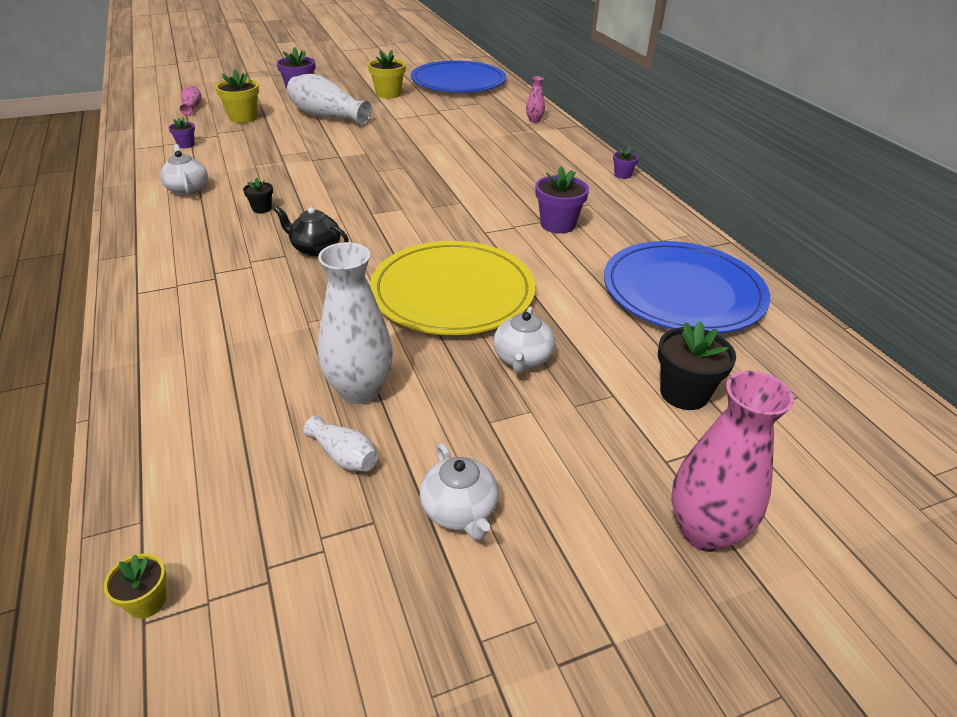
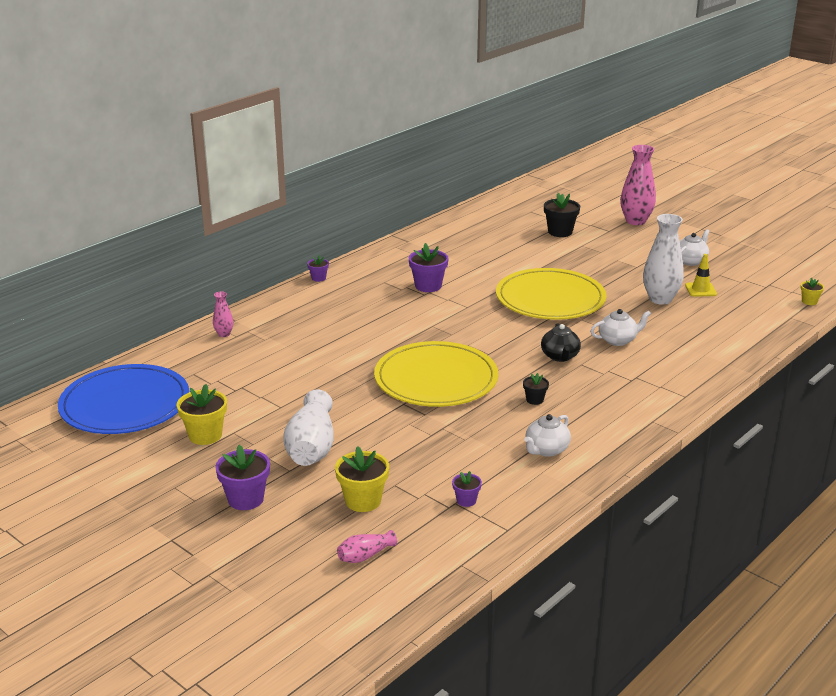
camera: 115 degrees left, 10 degrees down
white vase [304,415,378,471] -> yellow traffic cone [685,254,717,296]
white teapot [493,306,555,373] -> white teapot moved to [590,309,651,346]
blue plate [604,241,770,333] -> none
none -> yellow plate [374,341,498,407]

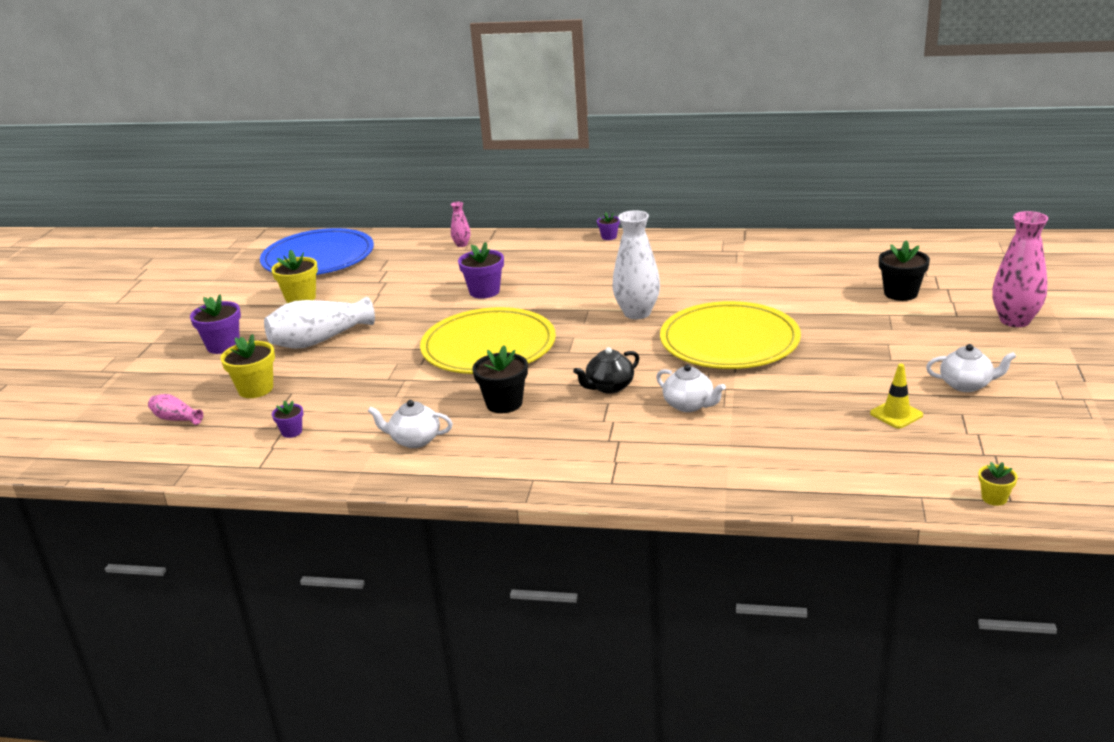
camera: 60 degrees right, 0 degrees up
purple flower pot [409,243,449,292] -> purple flower pot moved to [458,242,504,299]
black flower pot [523,373,549,405] -> black flower pot [472,345,528,413], size x1.82
white vase [643,214,684,305] -> white vase moved to [612,210,660,319]

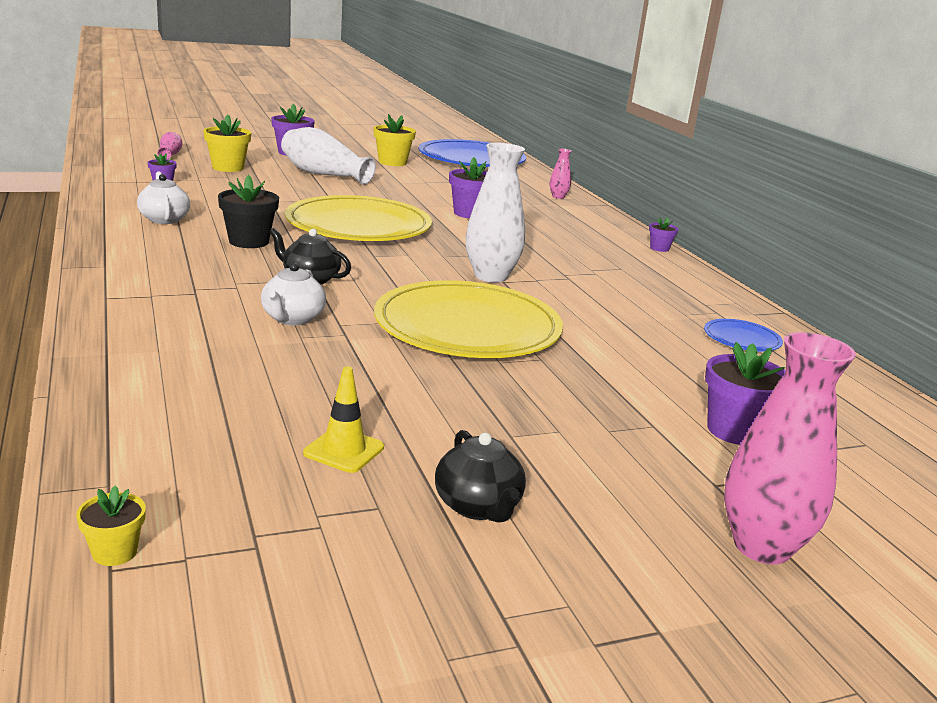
camera: 55 degrees right, 5 degrees down
black flower pot [879,240,930,301] -> purple flower pot [705,342,786,445]
white teapot [926,344,1016,392] -> black teapot [435,430,526,522]
none -> blue plate [704,319,783,351]

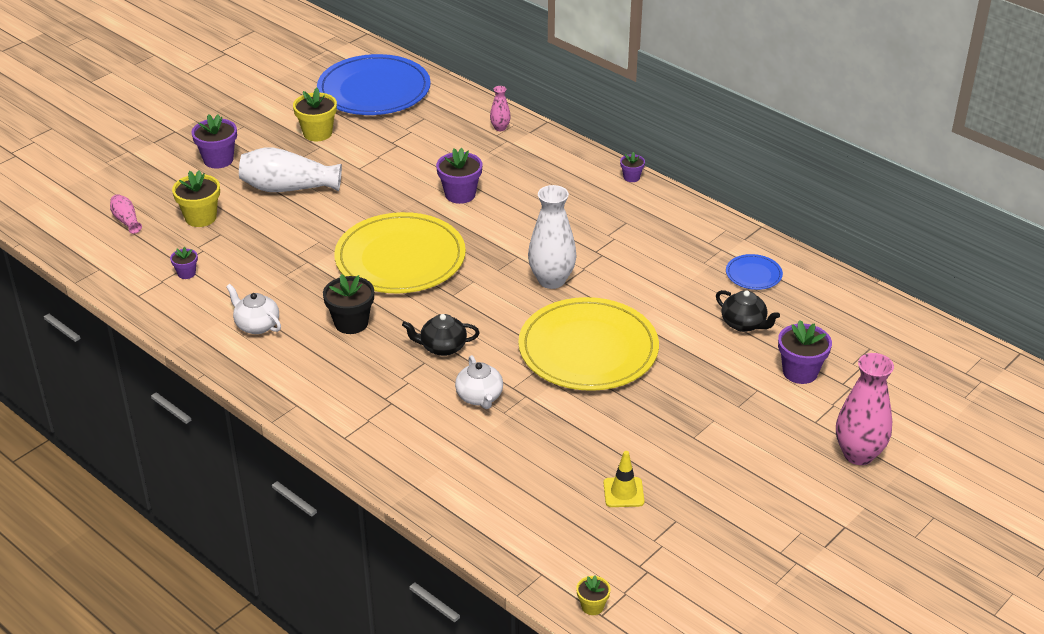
camera: 25 degrees left, 15 degrees up
black teapot [435,430,526,522] -> black teapot moved to [716,290,780,332]

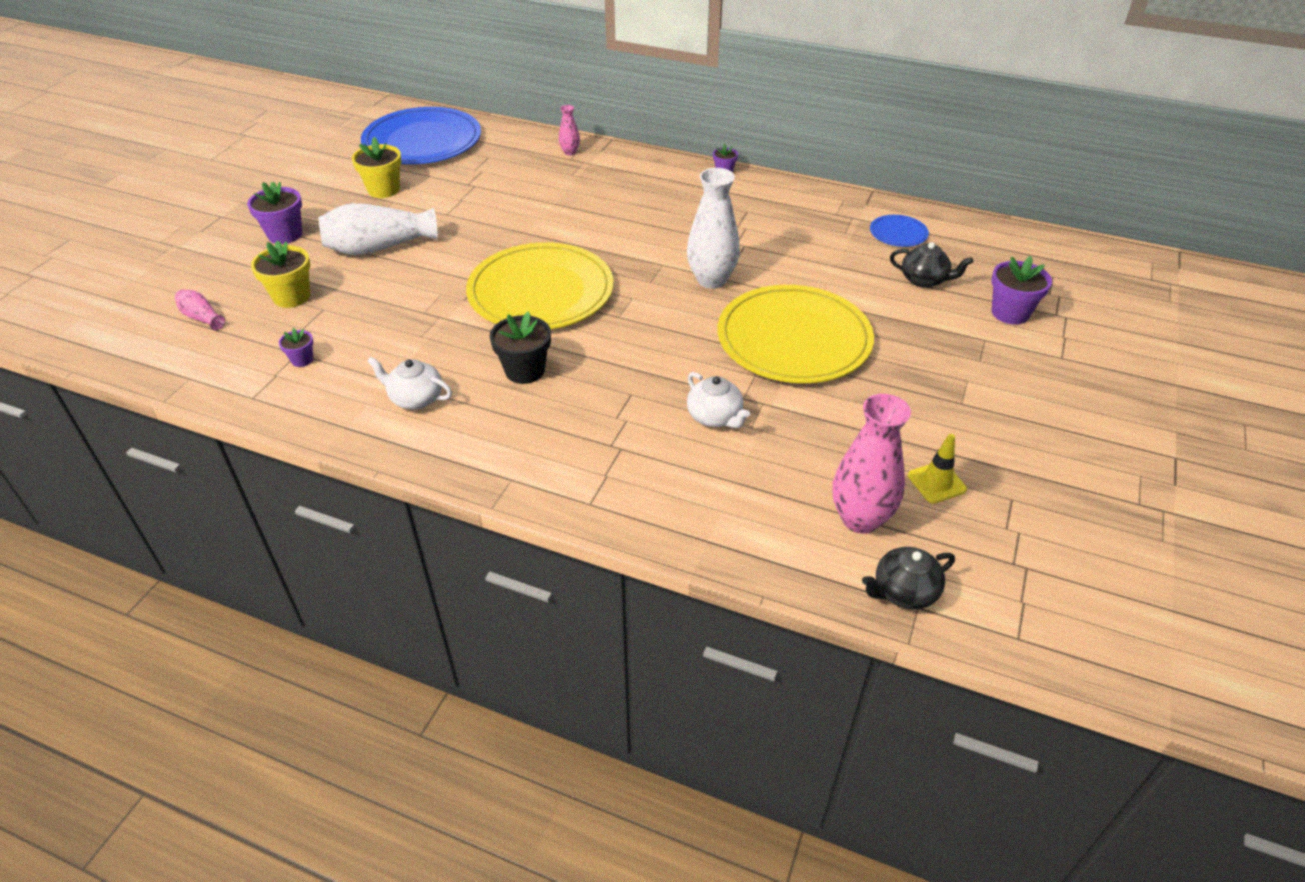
camera: 20 degrees left, 5 degrees up
black teapot [402,314,480,356] -> black teapot moved to [862,547,955,610]
purple flower pot [436,148,482,204] -> none
yellow flower pot [576,575,611,615] -> none
pink vase [836,353,894,465] -> pink vase moved to [833,394,911,534]

